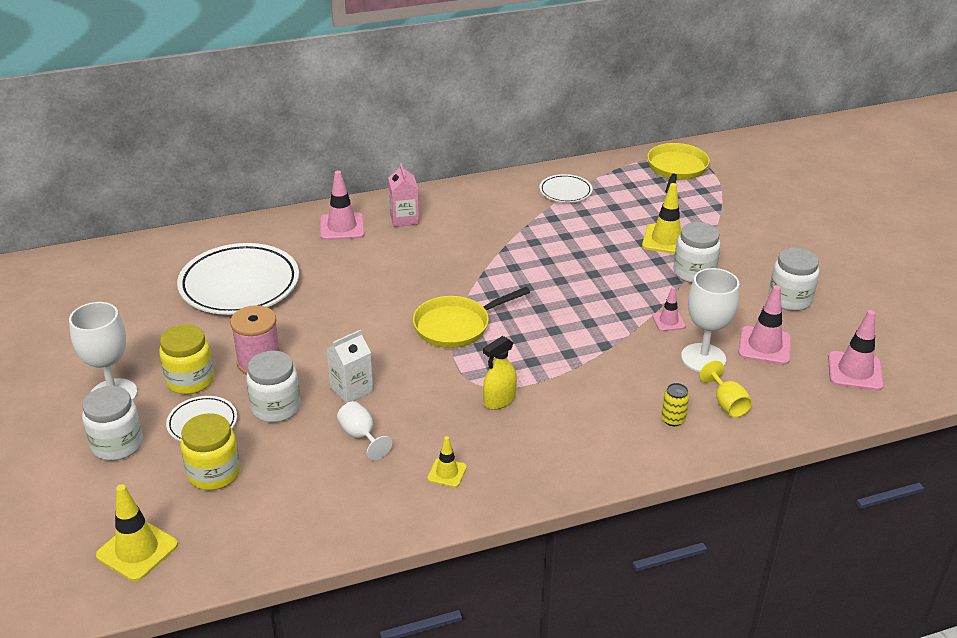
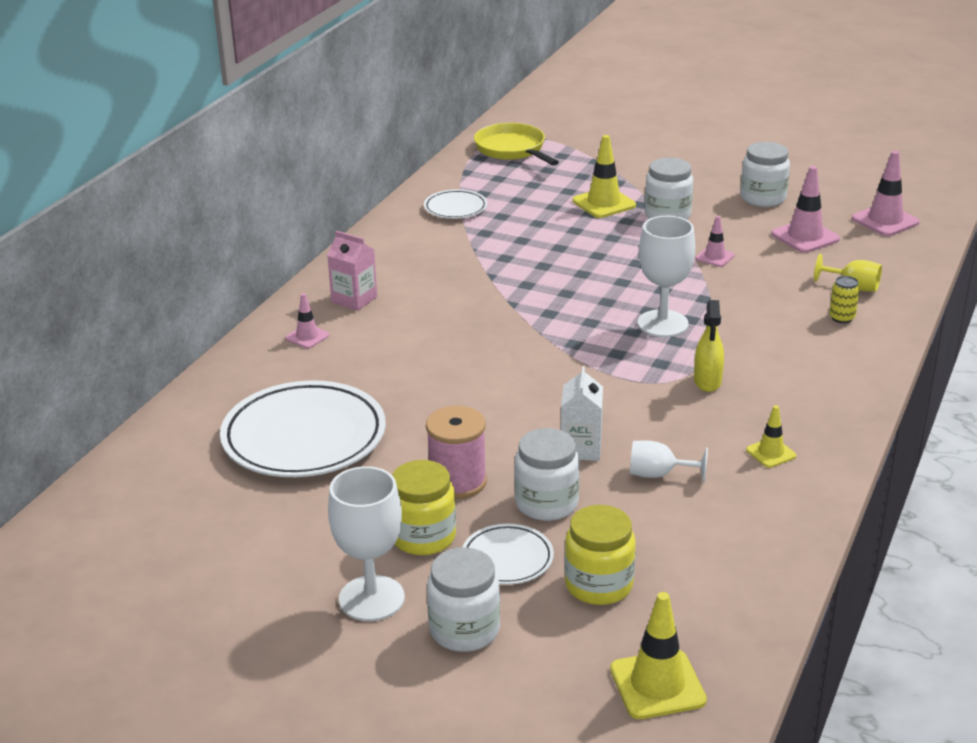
camera: 45 degrees left, 5 degrees down
pink traffic cone [320,170,365,240] -> pink traffic cone [286,293,329,349], size x0.58
yellow pan [413,287,530,348] -> none
white goblet [681,268,739,372] -> white goblet moved to [638,216,695,337]

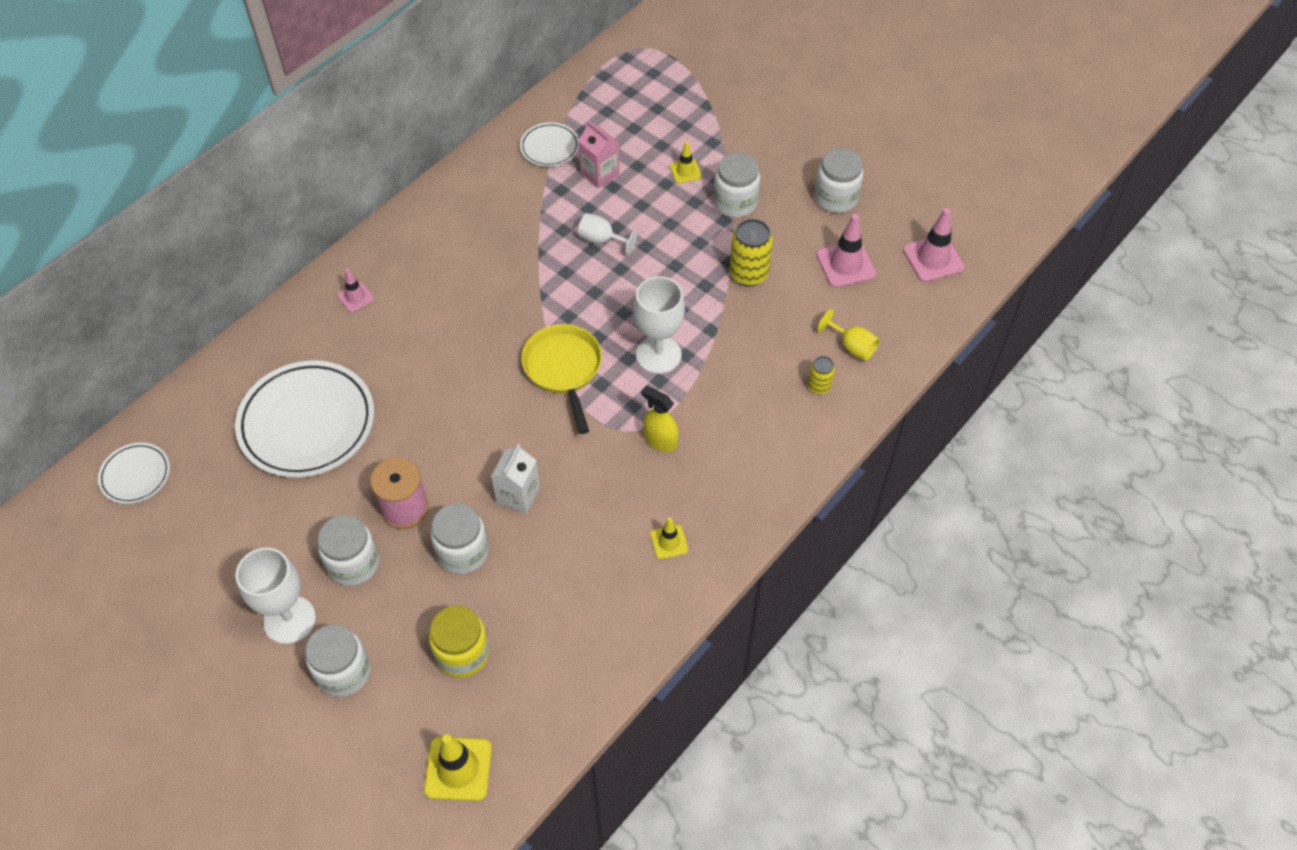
camera: 15 degrees right, 25 degrees up
pink carton [327,231,377,311] -> pink carton moved to [578,121,619,188]
yellow jar [392,460,456,555] -> white jar [318,515,379,586]
white plate [462,524,554,585] -> white plate moved to [98,443,170,504]
yellow pan [474,123,559,165] -> yellow pan moved to [521,324,602,434]
yellow traffic cone [573,135,636,218] -> yellow traffic cone [670,142,702,184], size x0.58
white goblet [630,440,708,482] -> white goblet moved to [578,213,638,255]
yellow spray bottle [694,300,724,392] -> yellow spray bottle turned 105 degrees clockwise [641,385,679,452]
pink traffic cone [696,216,735,267] -> yellow can [730,219,773,286]

